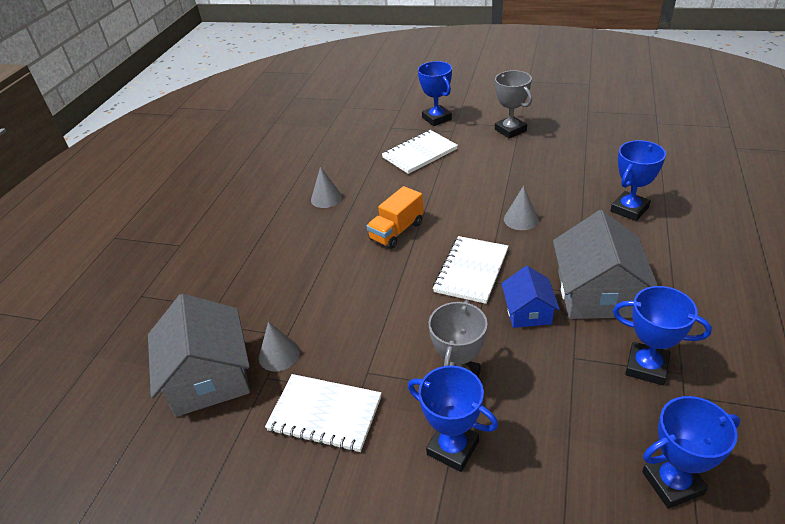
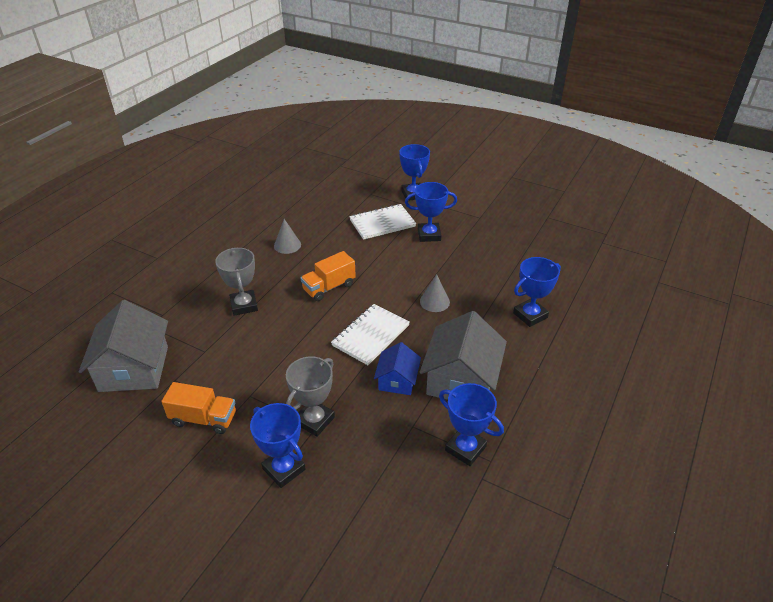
camera: 10 degrees right, 0 degrees up
grey cone [259,321,300,372] -> none
white notebook [265,374,381,452] -> orange truck [161,382,236,434]
grey trophy [494,70,532,138] -> grey trophy moved to [215,248,258,316]
blue trophy [642,396,740,509] -> blue trophy moved to [405,182,457,242]

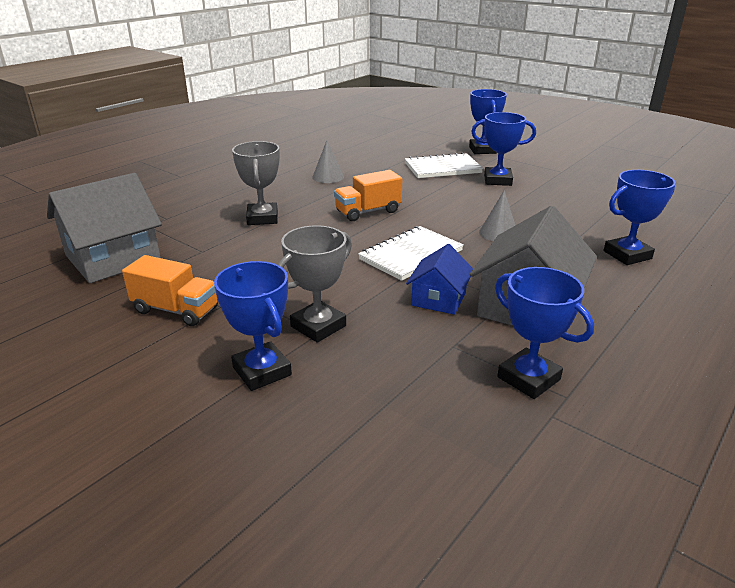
camera: 10 degrees right, 10 degrees down
grey house [79,300,168,392] -> grey house turned 45 degrees clockwise [47,173,162,283]

